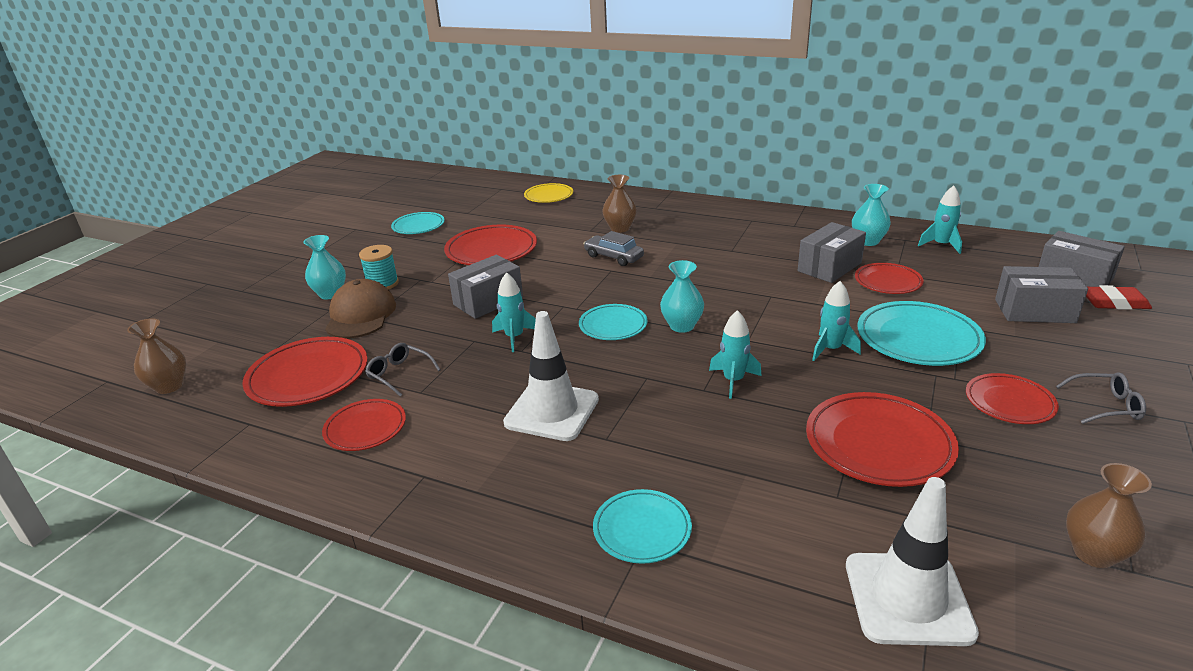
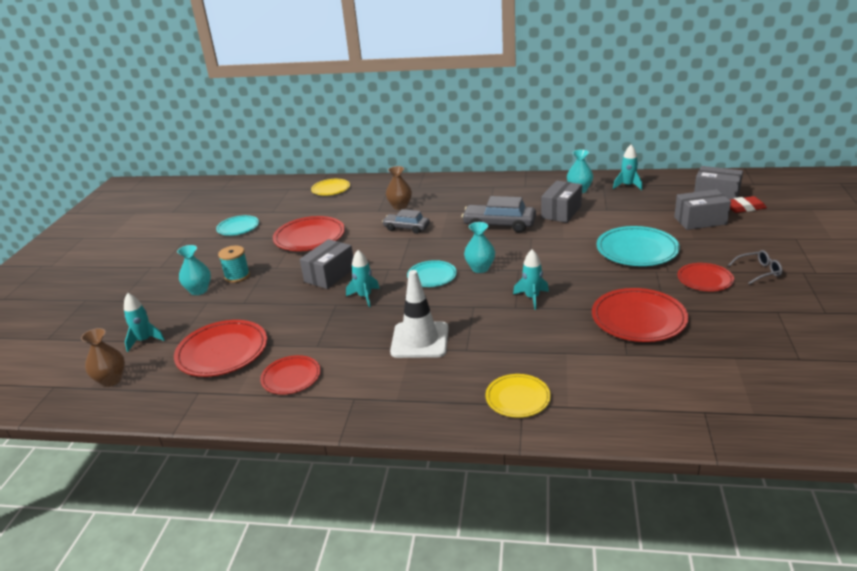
camera: 15 degrees left, 0 degrees up
brown cap [325,279,396,338] -> none
grey glasses [365,343,441,397] -> none
turquoise plate [593,489,692,564] -> yellow plate [486,374,551,418]
turquoise rocket [812,281,861,361] -> turquoise rocket moved to [124,293,165,352]
white traffic cone [846,477,979,646] -> none
red plate [855,263,924,294] -> none
brown vase [1066,463,1152,568] -> none
none -> grey car [462,196,536,233]

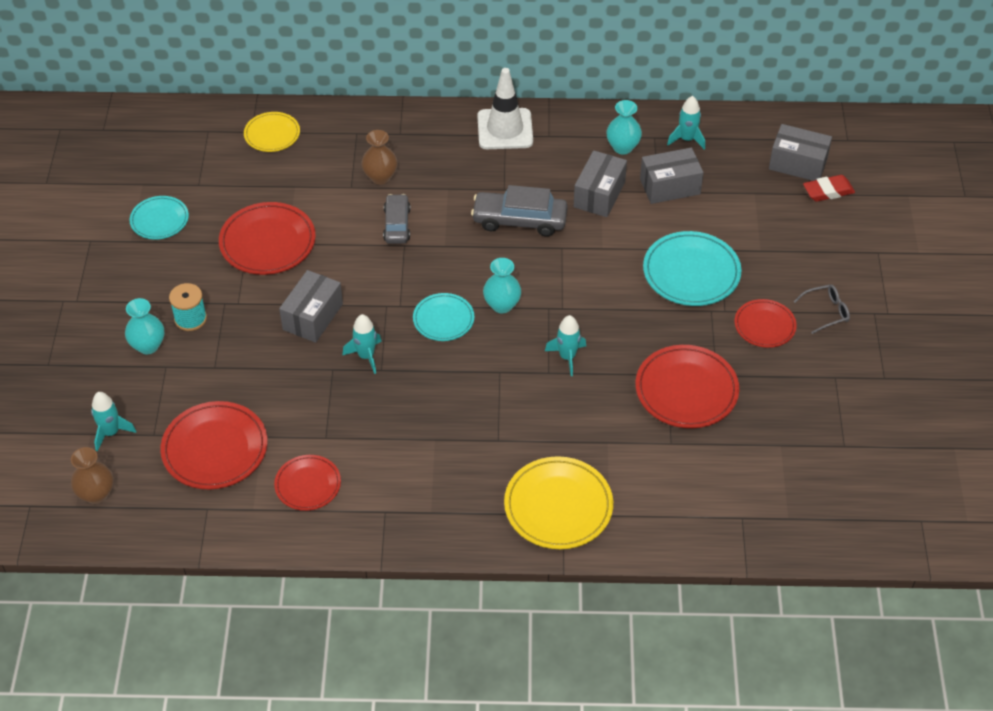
camera: 10 degrees left, 20 degrees up
grey car [382,209,430,234] -> grey car turned 75 degrees clockwise [383,194,411,244]
white traffic cone [390,270,449,358] -> white traffic cone moved to [477,68,533,149]
yellow plate [486,374,551,418] -> yellow plate [504,456,613,549], size x1.62
grey box [674,189,731,230] -> grey box moved to [640,148,704,204]

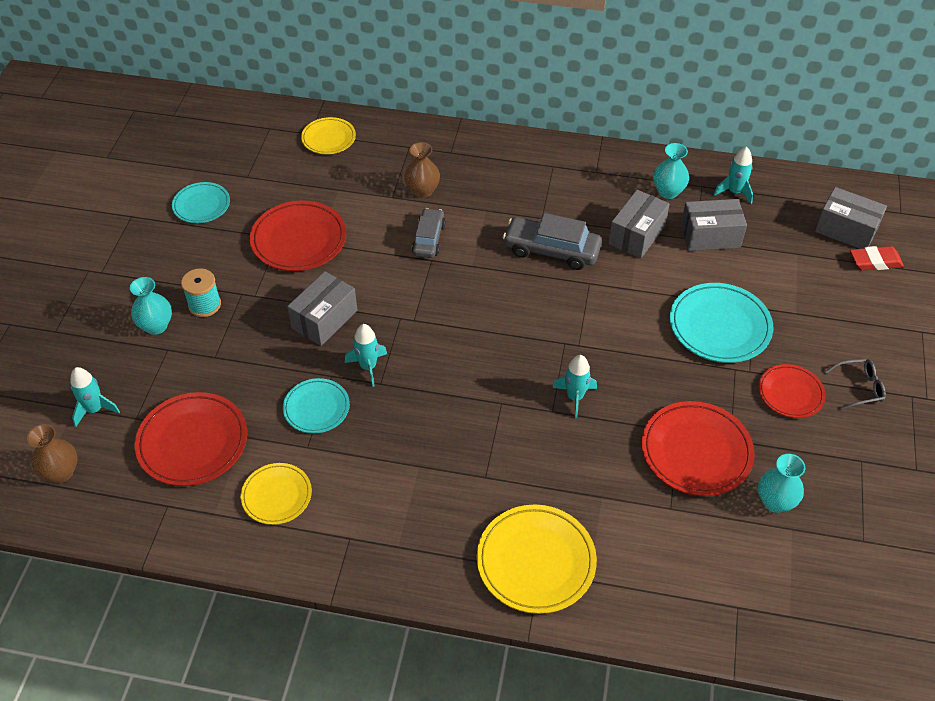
camera: 10 degrees right, 0 degrees up
red plate [274,455,341,511] -> yellow plate [241,463,312,525]
turquoise plate [413,293,474,341] -> turquoise plate moved to [283,378,350,434]
white traffic cone [477,68,533,149] -> none
turquoise vase [483,258,521,314] -> turquoise vase moved to [758,454,806,513]

